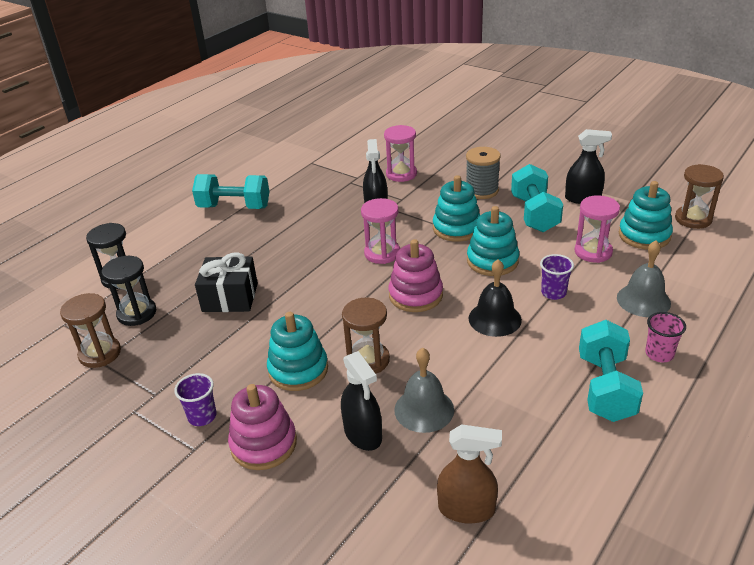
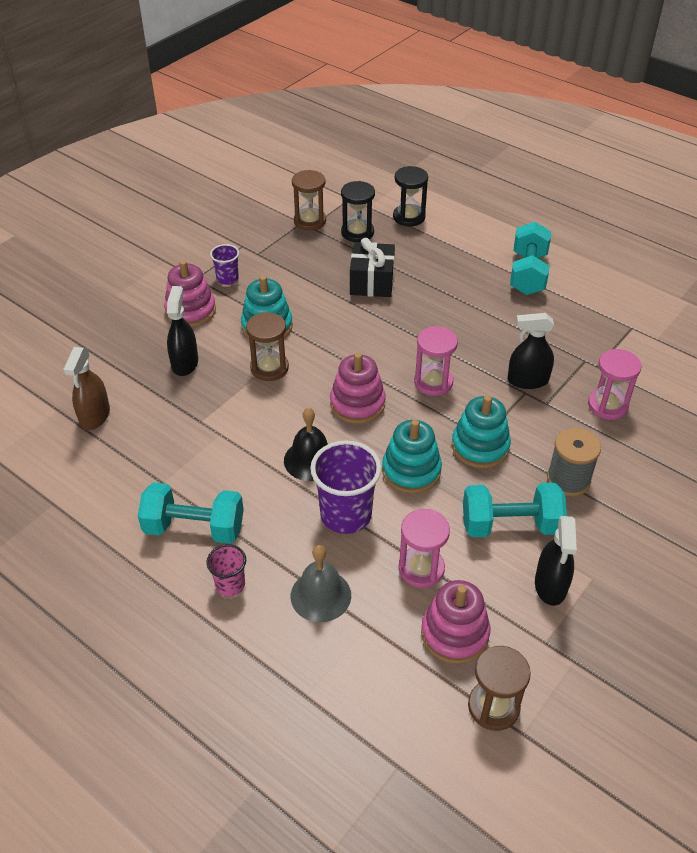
camera: 90 degrees right, 10 degrees up
black spray bottle [341,351,382,451] -> black spray bottle turned 120 degrees clockwise [167,286,198,376]
grey bell [394,348,454,433] -> none
purple cup [540,254,574,300] -> purple cup [310,440,382,534], size x1.85
turquoise stacking toy [619,181,673,249] -> pink stacking toy [421,580,490,664]

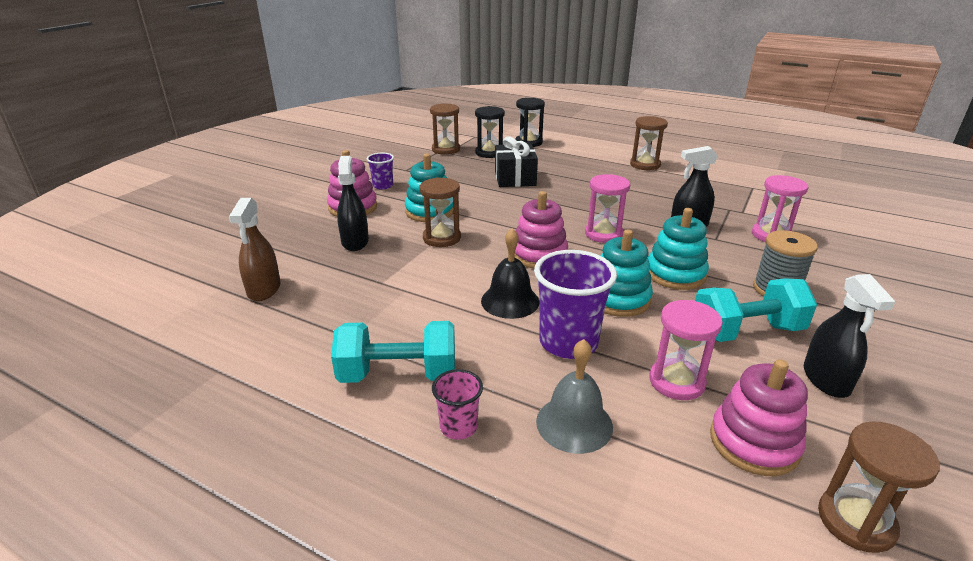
camera: 10 degrees left, 15 degrees down
turquoise dumbbell [510,222,551,295] -> brown hourglass [630,116,668,170]

